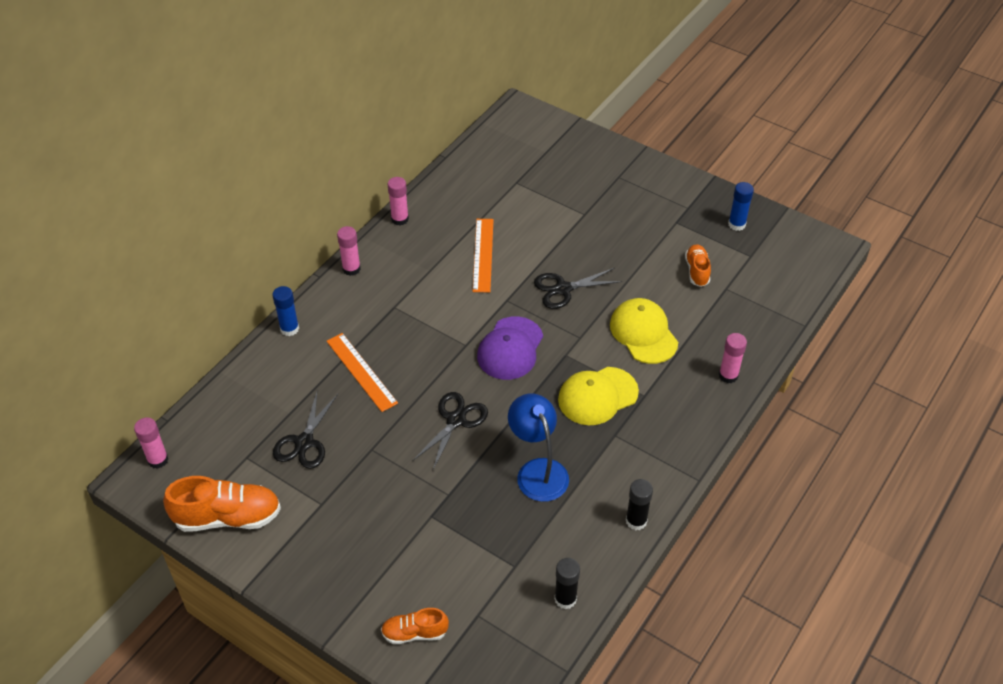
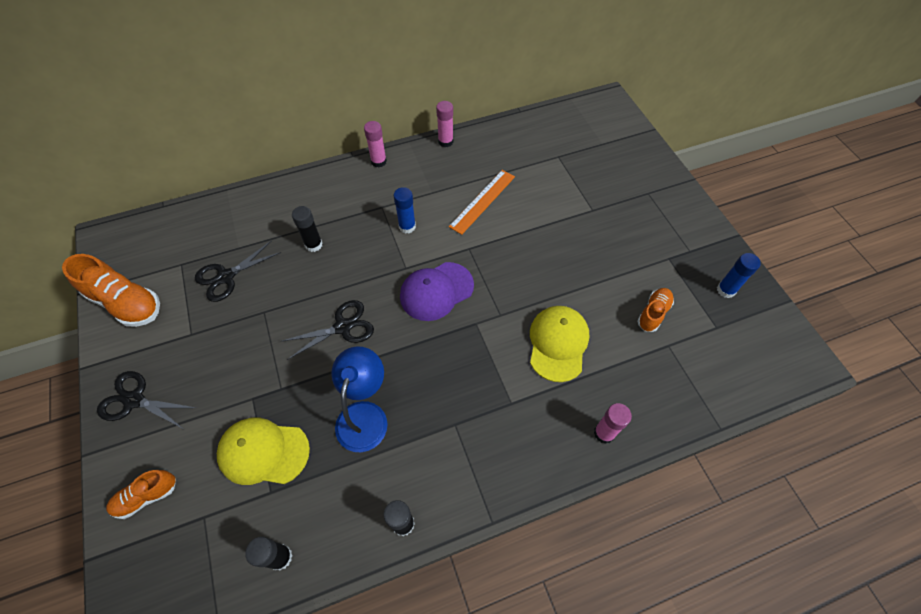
camera: 35 degrees right, 10 degrees up
pink glue stick [134,418,168,469] -> none
blue glue stick [272,286,299,336] -> blue glue stick moved to [394,187,416,234]
orange ruler [327,333,398,412] -> black glue stick [292,206,323,252]
orange shoe [381,608,449,644] -> orange shoe turned 60 degrees counterclockwise [106,470,176,519]
black scissors [534,268,622,309] -> black scissors moved to [97,371,196,430]
yellow cap [558,367,639,425] -> yellow cap moved to [217,417,310,485]

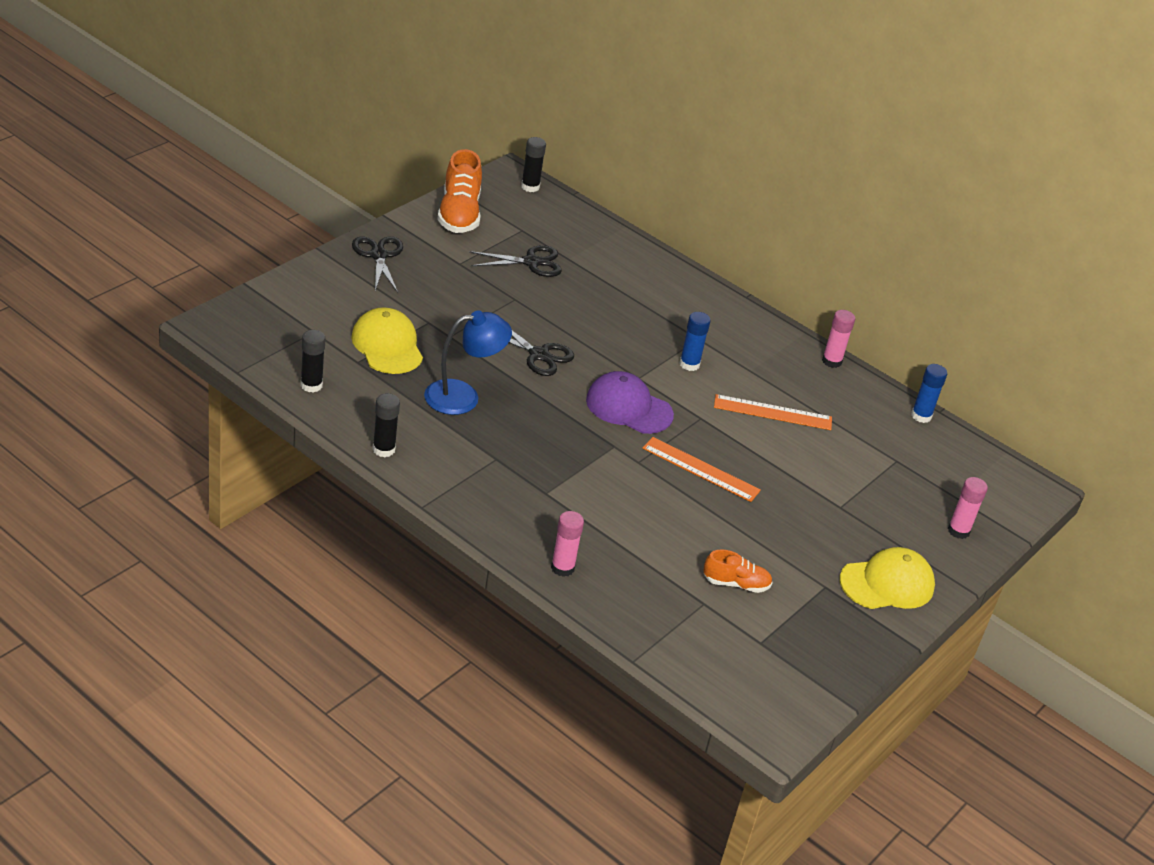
camera: 55 degrees right, 20 degrees down
orange shoe [106,470,176,519] -> none
black scissors [195,240,281,302] -> black scissors turned 150 degrees clockwise [469,245,562,277]
black glue stick [292,206,323,252] -> black glue stick moved to [521,137,546,192]
pink glue stick [364,121,387,168] -> pink glue stick moved to [948,477,988,539]
yellow cap [530,306,590,382] -> yellow cap moved to [840,547,935,609]
blue glue stick [717,253,761,298] -> blue glue stick moved to [911,364,947,423]
none -> orange ruler [642,437,761,502]

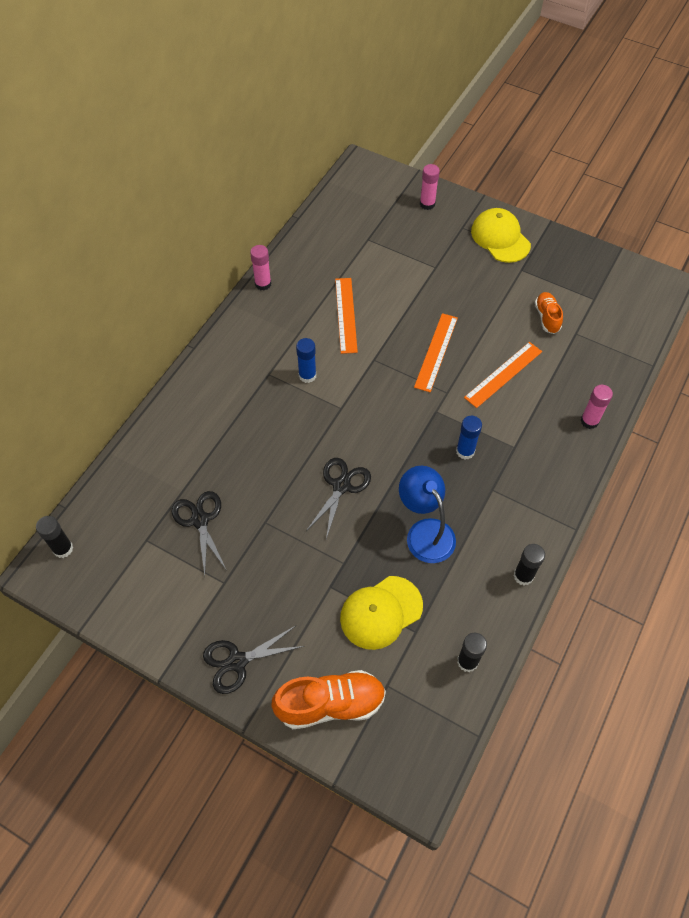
camera: 95 degrees left, 20 degrees up
orange shoe [437,149,482,233] -> orange shoe moved to [271,670,386,729]
purple cap [586,371,674,434] -> none
blue glue stick [911,364,947,423] -> blue glue stick moved to [456,416,482,459]
none -> orange ruler [464,342,542,408]

